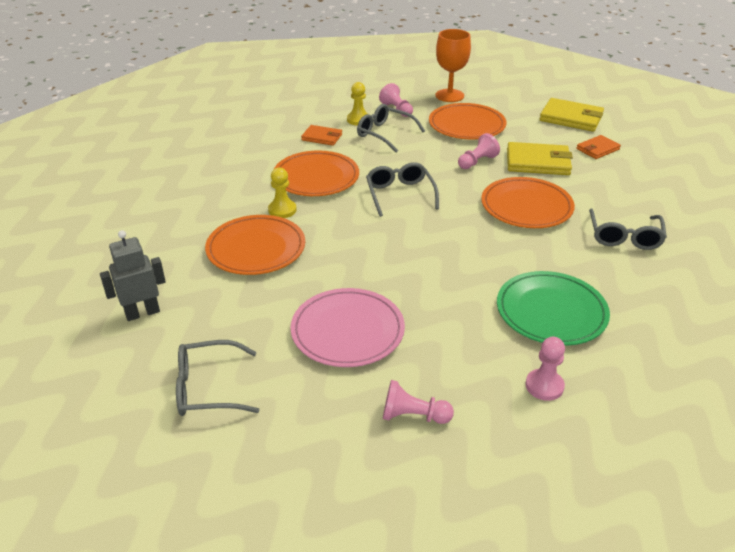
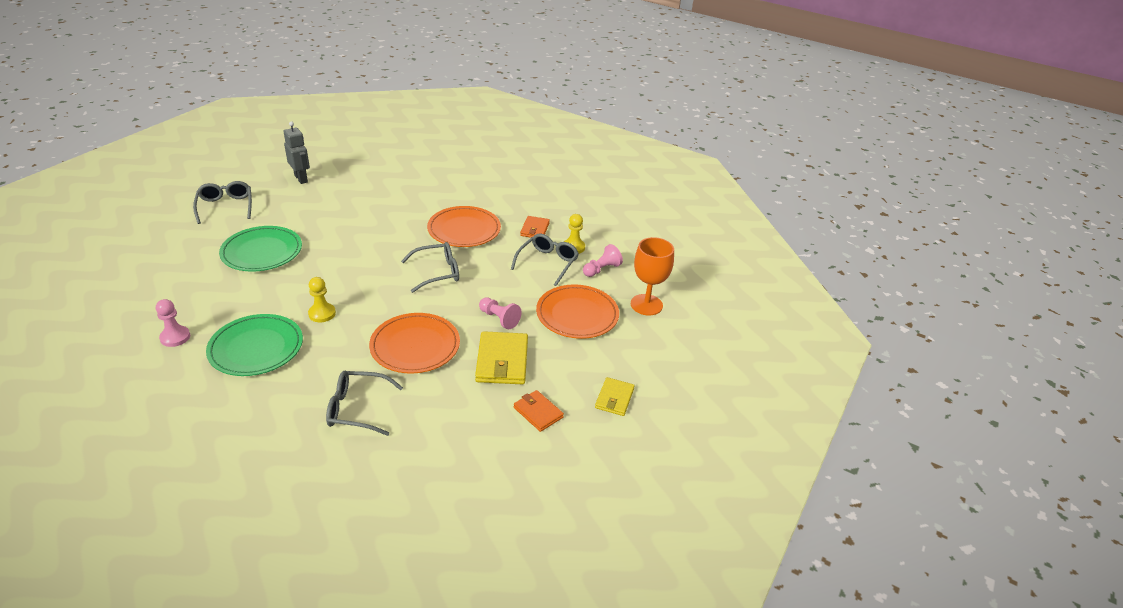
camera: 80 degrees right, 0 degrees up
orange plate [205,215,305,275] -> none
yellow pawn [268,168,297,218] -> yellow pawn moved to [308,277,336,322]
pink plate [290,288,405,367] -> green plate [219,226,302,272]
pink pawn [383,380,454,424] -> none
yellow wallet [540,98,604,132] -> yellow wallet [595,377,635,416], size x0.60

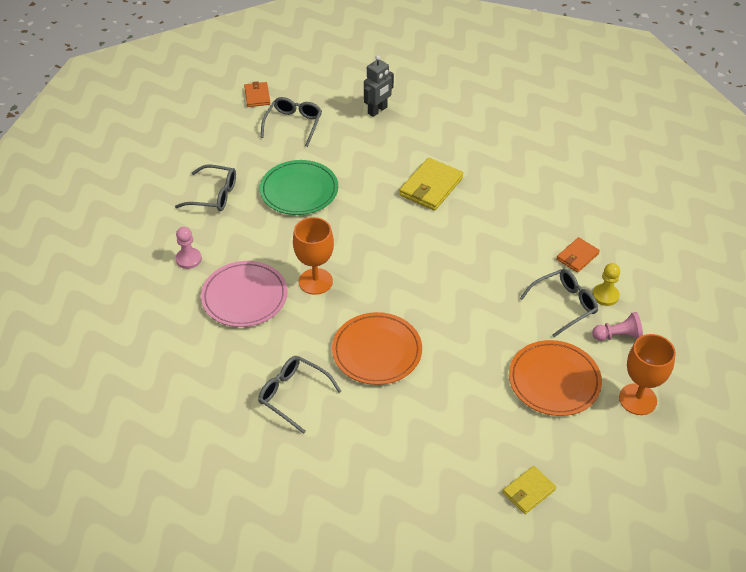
camera: 35 degrees right, 10 degrees up
green plate [206,314,303,376] -> pink plate [201,261,287,327]
grey robot [283,121,310,184] -> grey robot turned 45 degrees clockwise [364,55,394,117]
yellow pawn [308,277,336,322] -> orange goblet [293,217,334,295]
grey glasses [401,242,459,293] -> grey glasses moved to [175,164,236,211]
orange plate [427,206,501,247] -> none
yellow wallet [475,331,528,384] -> yellow wallet moved to [399,158,463,211]
pink pawn [479,297,522,329] -> none
orange wallet [514,390,564,432] -> orange wallet moved to [244,81,270,107]

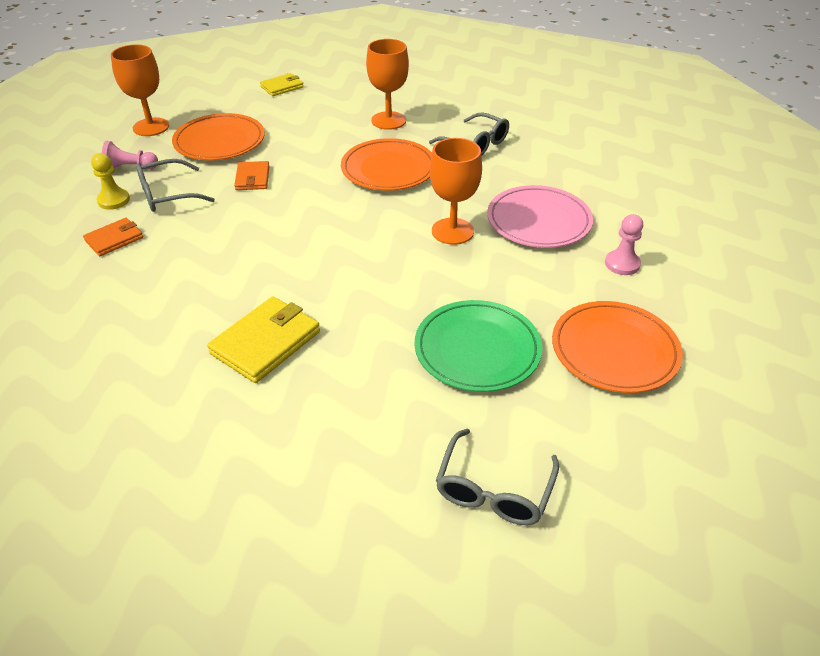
camera: 175 degrees left, 5 degrees down
grey glasses [175,164,236,211] -> orange plate [552,301,683,393]
orange wallet [244,81,270,107] -> orange wallet moved to [234,161,269,190]
grey robot [364,55,394,117] -> none
none -> orange goblet [366,39,409,130]

